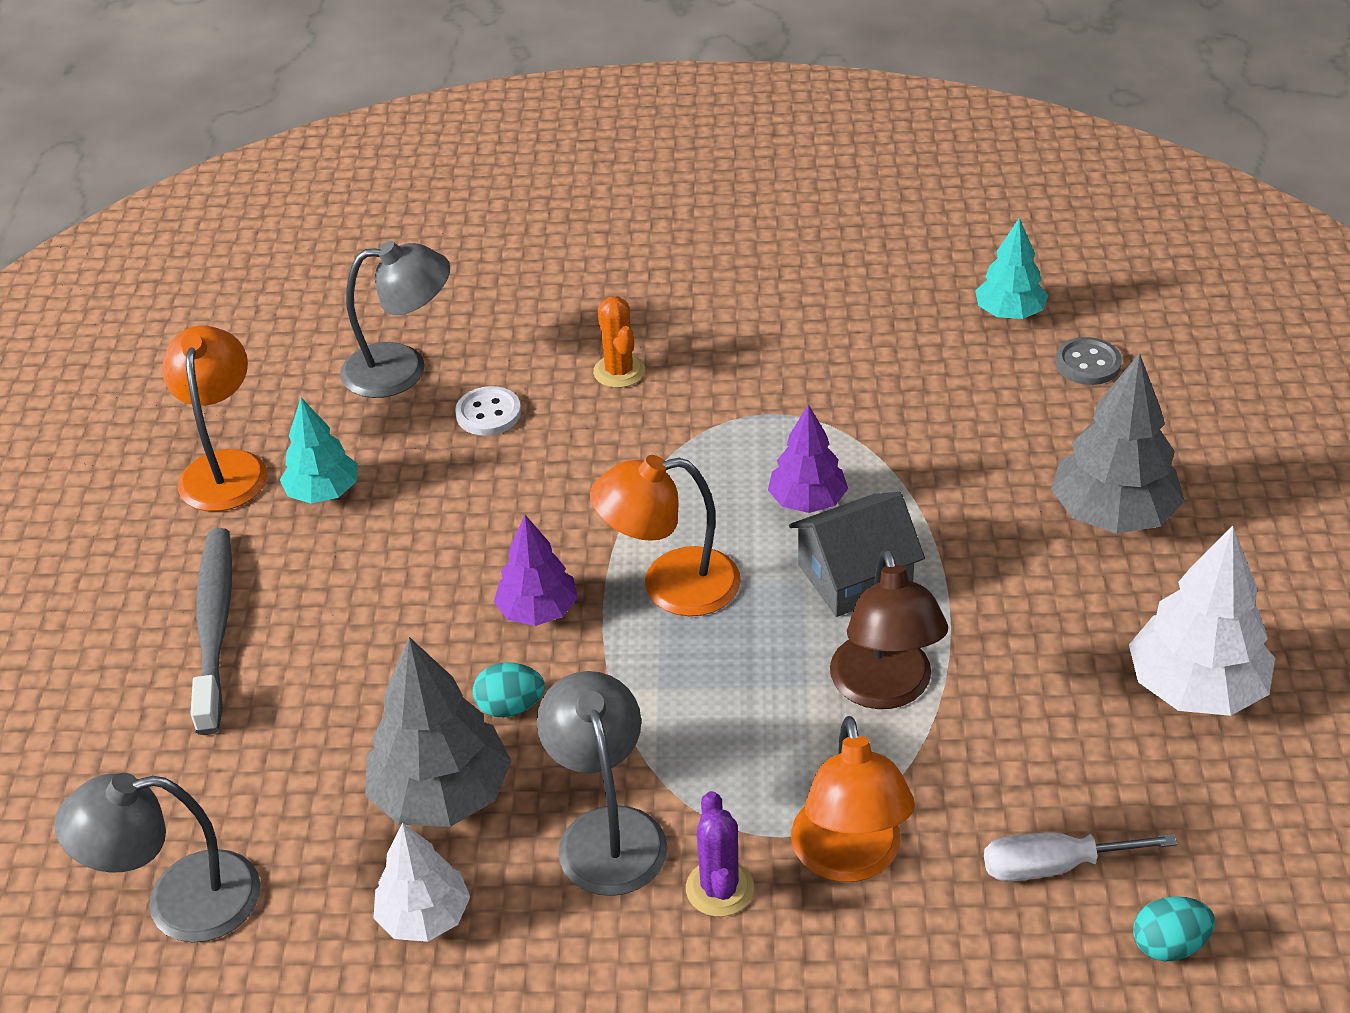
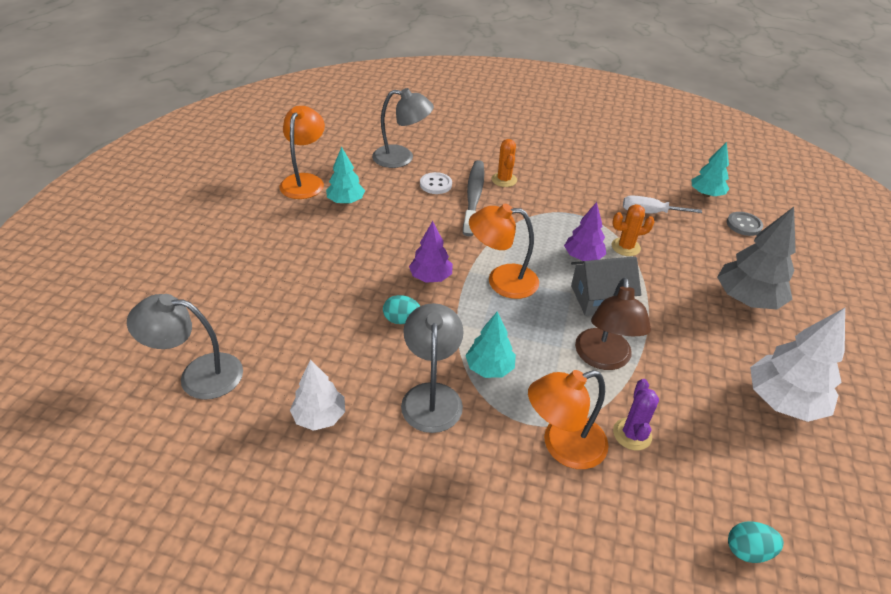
camera: 10 degrees right, 0 degrees up
grey toothbrush [190,528,232,735] -> grey toothbrush moved to [463,160,484,236]
grey tree [365,637,512,827] -> none
purple cactus [686,791,754,917] -> purple cactus moved to [613,379,659,450]
orange lamp [791,716,915,882] -> orange lamp turned 60 degrees clockwise [528,370,609,469]
white screwdriver [984,833,1177,881] -> white screwdriver moved to [623,195,702,214]
none -> turquoise tree [465,312,516,378]
none -> orange cactus [612,204,655,256]

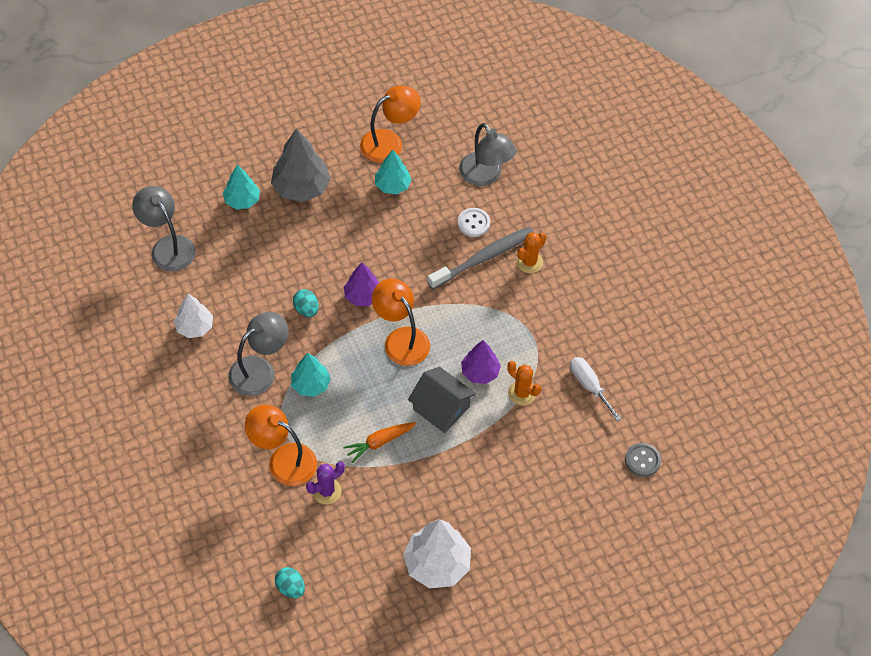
camera: 50 degrees right, 15 degrees up
brown lamp [575,277,651,370] -> orange carrot [343,422,416,463]
turquoise tree [691,142,729,197] -> turquoise tree moved to [223,165,260,209]
grey tree [717,207,796,310] -> grey tree moved to [271,128,331,202]

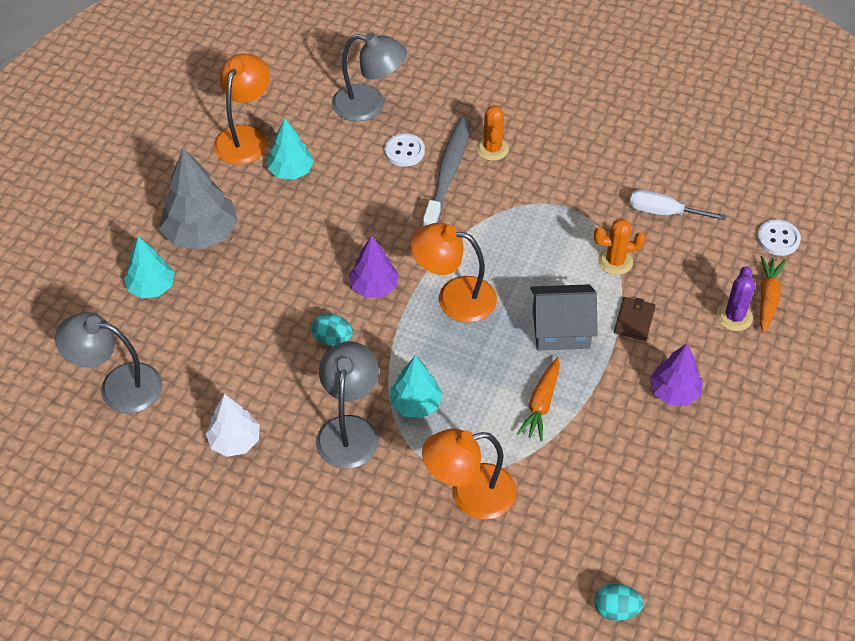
camera: 40 degrees left, 5 degrees down
purple cactus [306,461,345,504] -> purple cactus moved to [717,266,755,331]
white tree [403,519,471,588] -> none
purple tree [461,340,501,384] -> purple tree moved to [650,344,703,406]
grey button [625,443,661,477] -> white button [757,219,801,256]
none -> brown wallet [614,297,656,341]
none -> orange carrot [760,256,785,333]

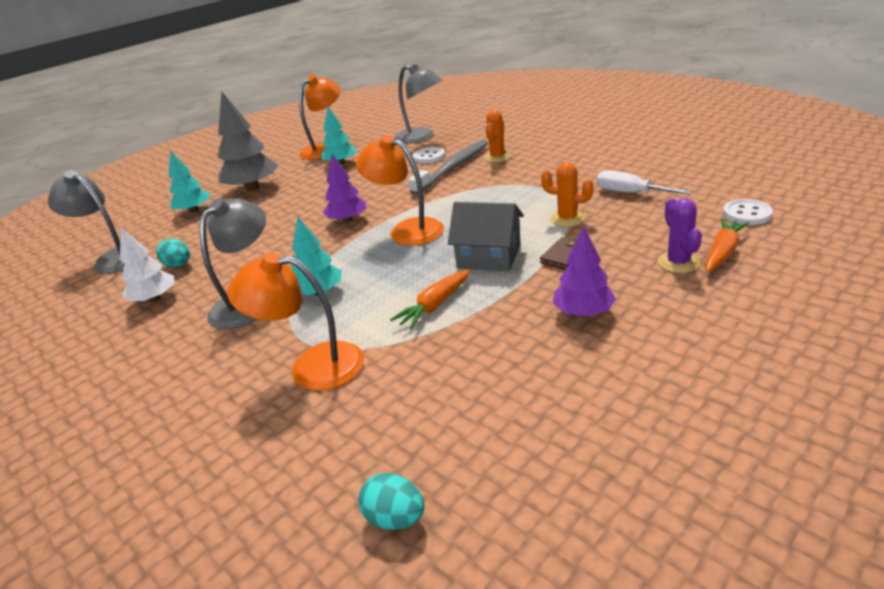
camera: 25 degrees right, 20 degrees down
turquoise egg [312,314,353,345] -> turquoise egg moved to [156,238,190,267]
purple cactus [717,266,755,331] -> purple cactus turned 45 degrees counterclockwise [658,198,702,273]

